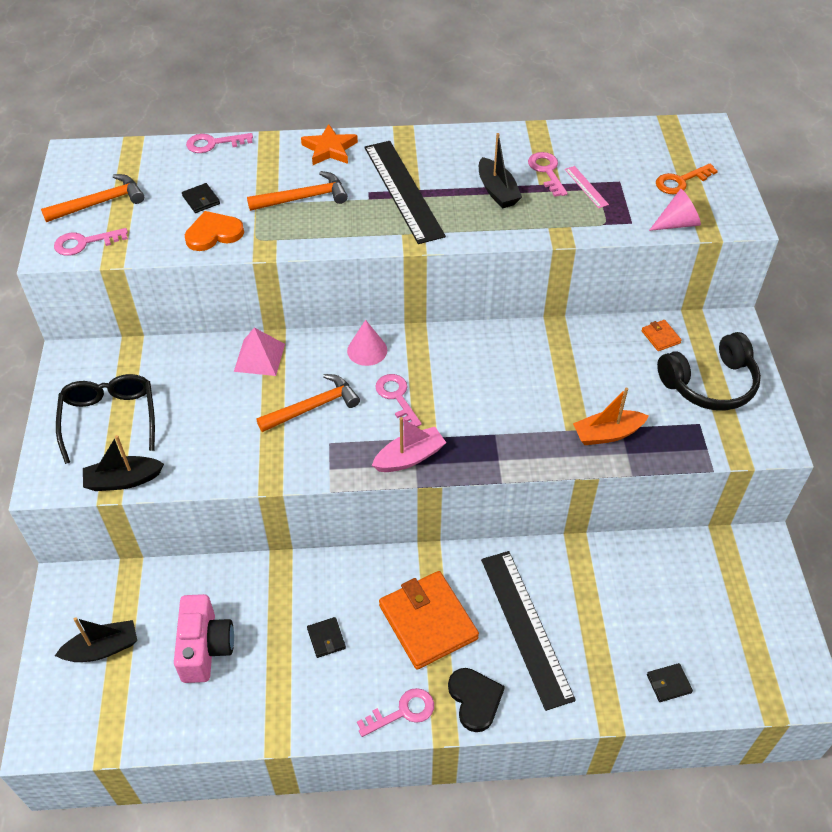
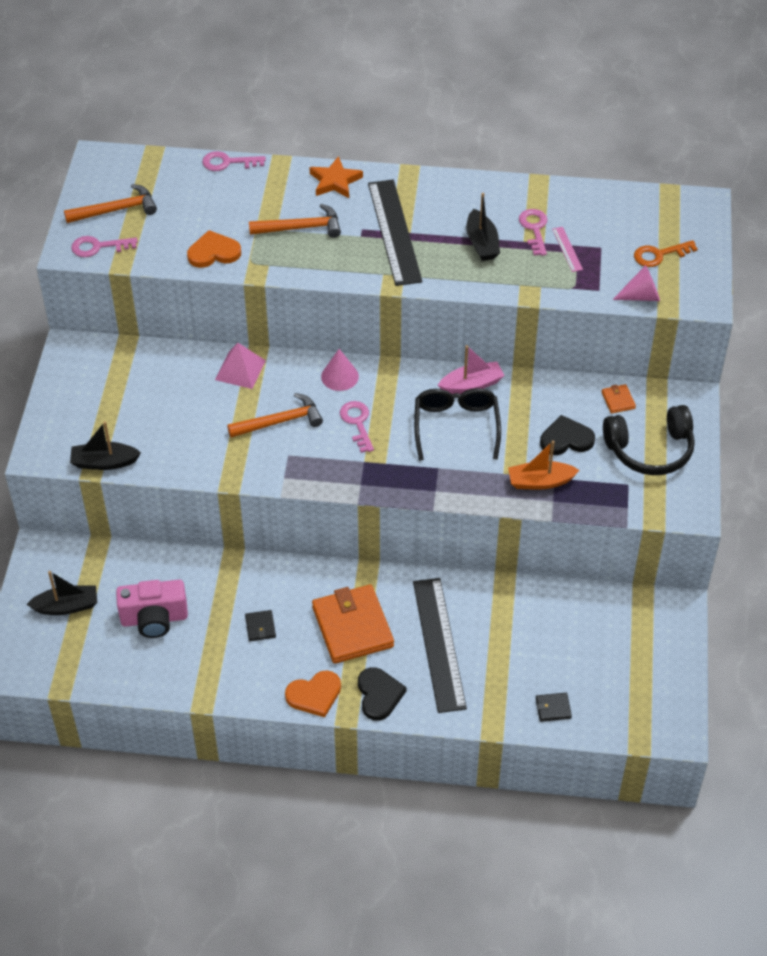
camera: 10 degrees right, 0 degrees up
black glasses [56,374,155,464] -> black glasses moved to [414,388,501,461]
pink camera [174,594,234,683] -> pink camera turned 75 degrees clockwise [116,580,188,638]
black wallet [182,183,220,213] -> none
pink key [357,688,434,737] -> orange heart [285,670,341,717]
pink boat [372,417,446,472] -> pink boat moved to [438,345,505,394]
none -> black heart [540,415,595,455]

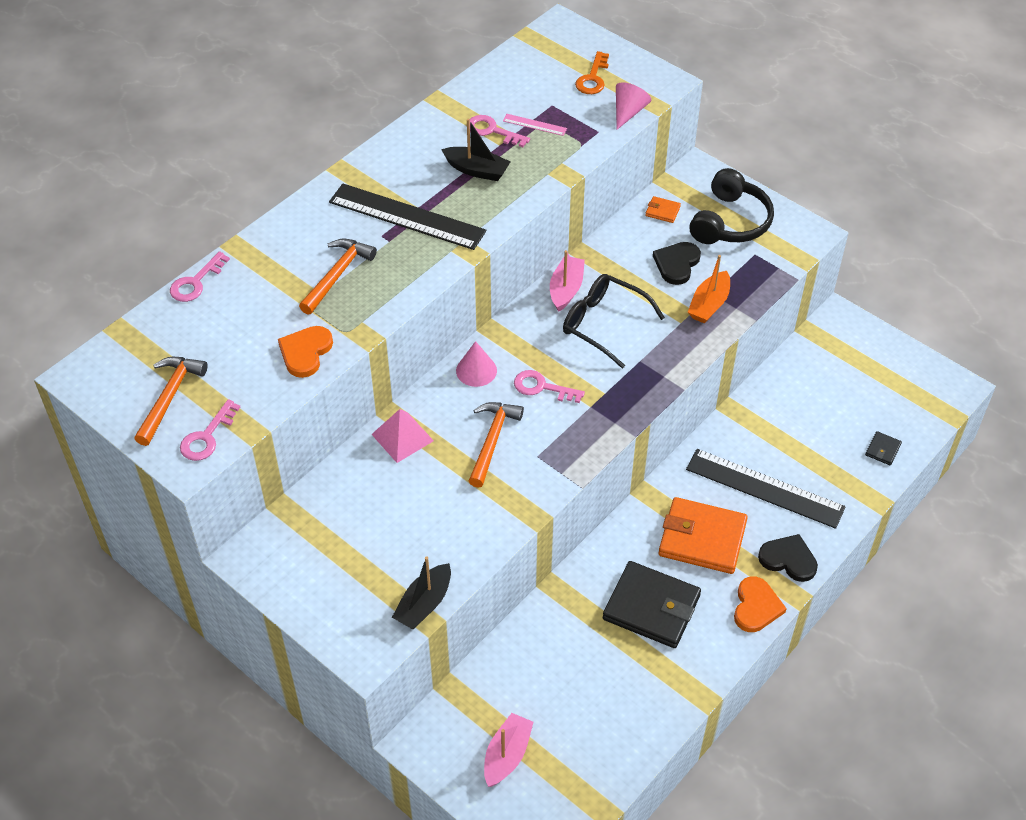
camera: 55 degrees left, 0 degrees up
black boat [26,571,97,615] -> pink boat [484,713,534,787]
pink camera [116,580,188,638] -> none
black wallet [245,610,276,641] -> black wallet [603,561,701,648], size x2.36
orange star [309,156,363,198] -> none

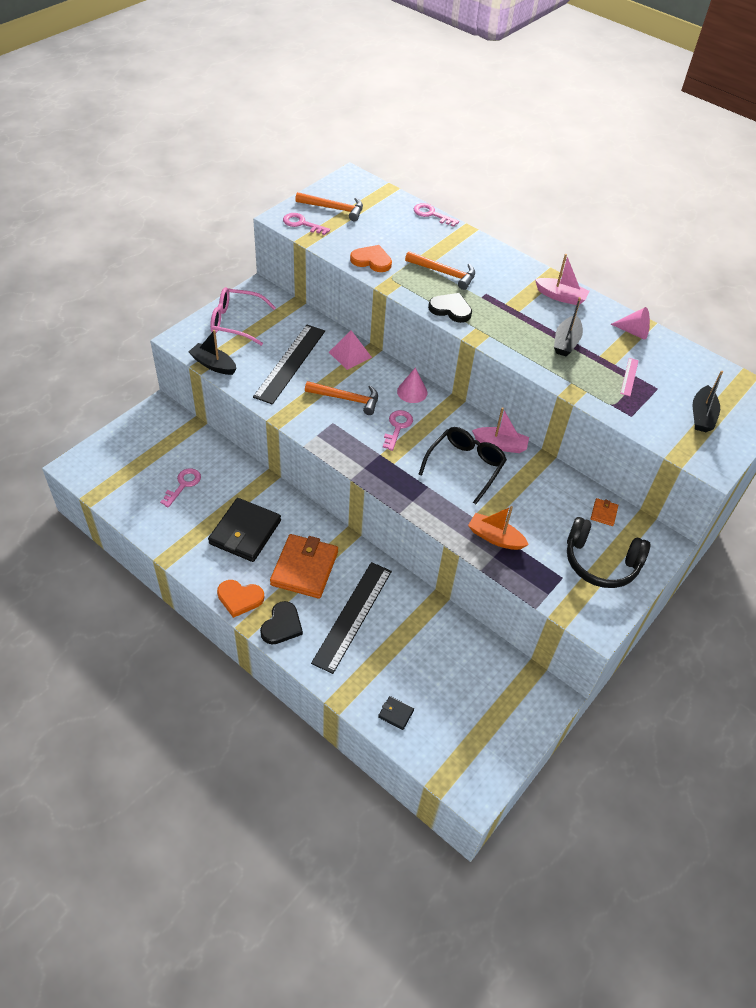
camera: 85 degrees right, 0 degrees up
black ruler [329,184,486,250] -> black ruler moved to [253,325,325,405]
pink key [470,115,530,147] -> pink key moved to [160,468,201,508]
pink boat [484,713,534,787] -> pink boat moved to [535,254,589,305]
orange key [575,51,609,94] -> black boat [693,371,723,432]
pink cone [616,82,651,130] -> pink cone moved to [611,307,650,340]
black heart [653,242,701,285] -> black heart moved to [428,293,472,323]
none -> pink glasses [210,287,276,346]

